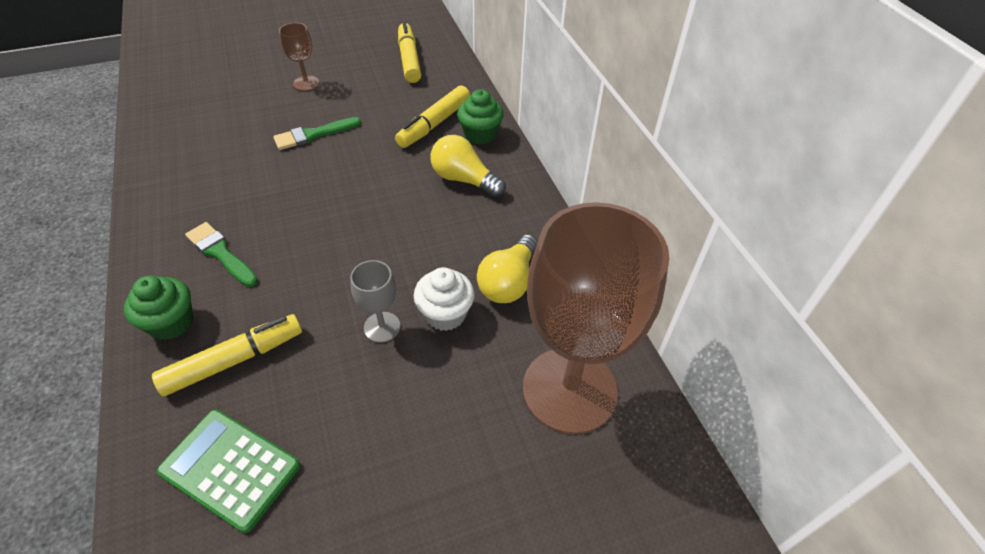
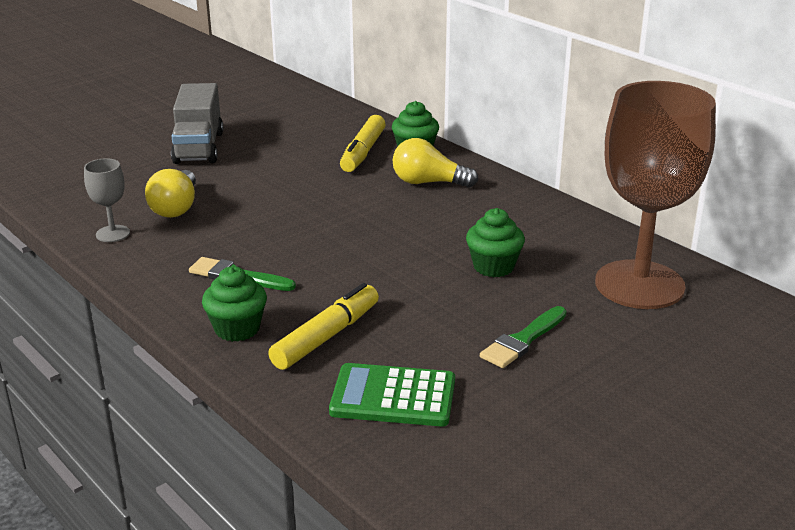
camera: 20 degrees left, 20 degrees down
green brush [273,117,361,150] -> green brush moved to [480,306,567,368]
brown goblet [279,23,319,91] -> grey truck [171,83,223,164]
grey goblet [350,260,400,343] -> grey goblet moved to [84,158,130,242]
yellow marker [398,22,421,83] -> none
white cupcake [414,267,475,331] -> green cupcake [466,208,525,277]
yellow light bulb [477,234,538,303] -> yellow light bulb moved to [145,169,196,218]

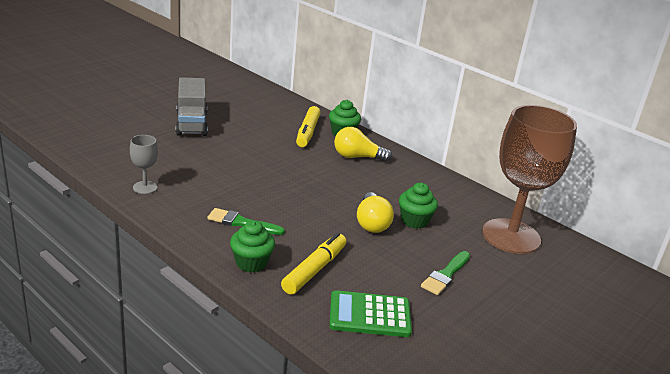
camera: 10 degrees left, 0 degrees up
yellow light bulb [145,169,196,218] -> yellow light bulb moved to [357,192,394,233]

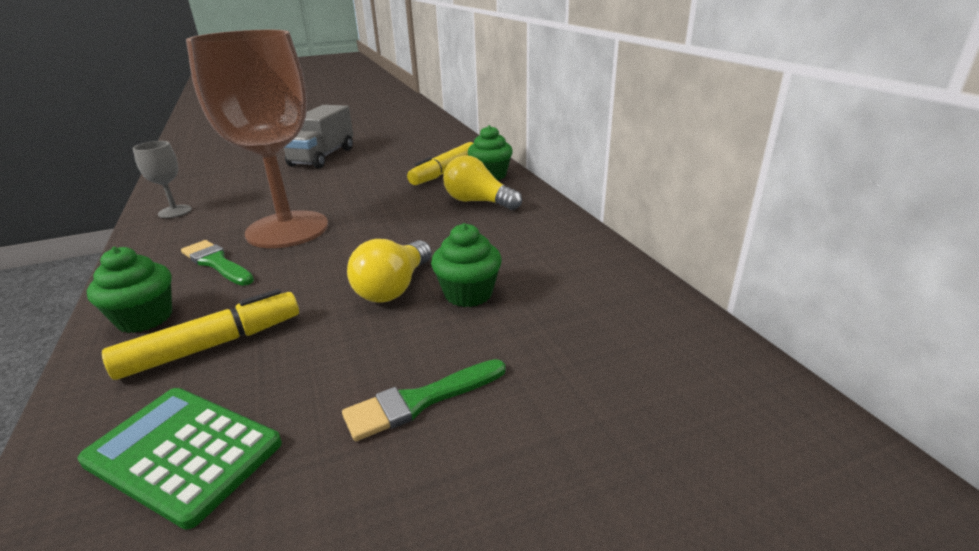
camera: 30 degrees right, 0 degrees up
brown goblet [482,105,577,254] -> brown goblet moved to [186,30,328,248]

